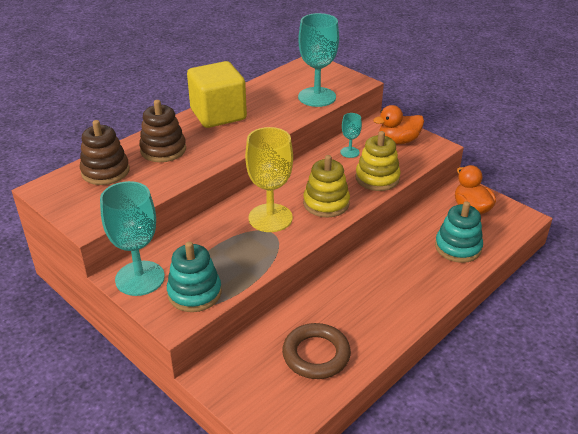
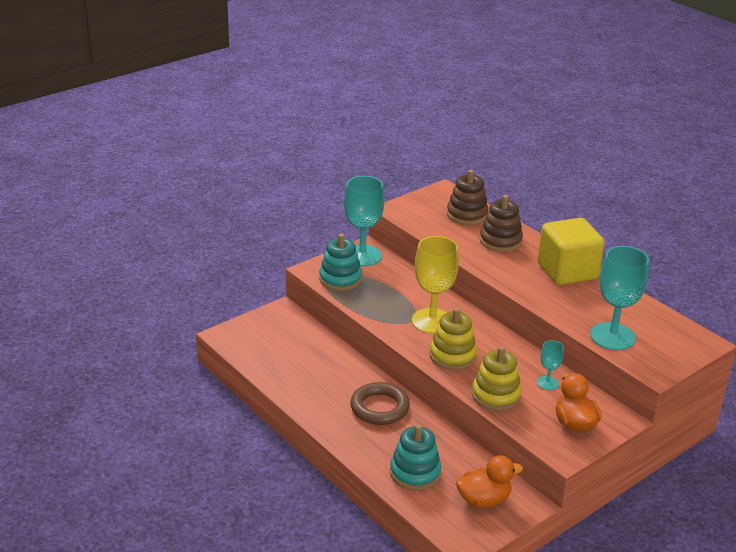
camera: 95 degrees right, 5 degrees down
brown ring [282,323,351,379] -> brown ring moved to [350,382,410,425]

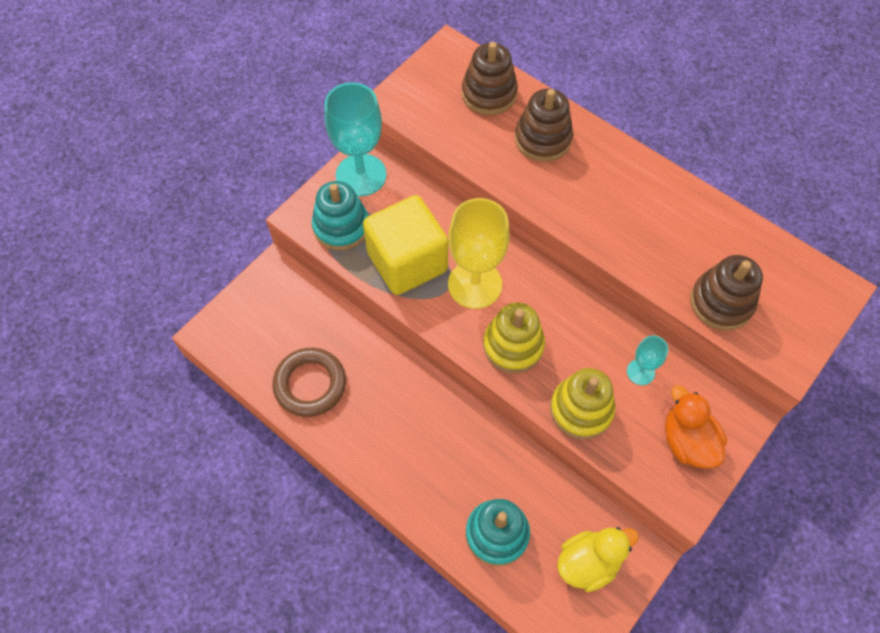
camera: 10 degrees left, 30 degrees up
brown ring [350,382,410,425] -> brown ring moved to [272,348,346,417]
orange duck [456,455,523,508] -> yellow duck [557,527,639,592]
yellow cube [538,218,605,285] -> yellow cube moved to [363,195,448,295]
turquoise goblet [590,246,649,350] -> brown stacking toy [690,255,763,330]

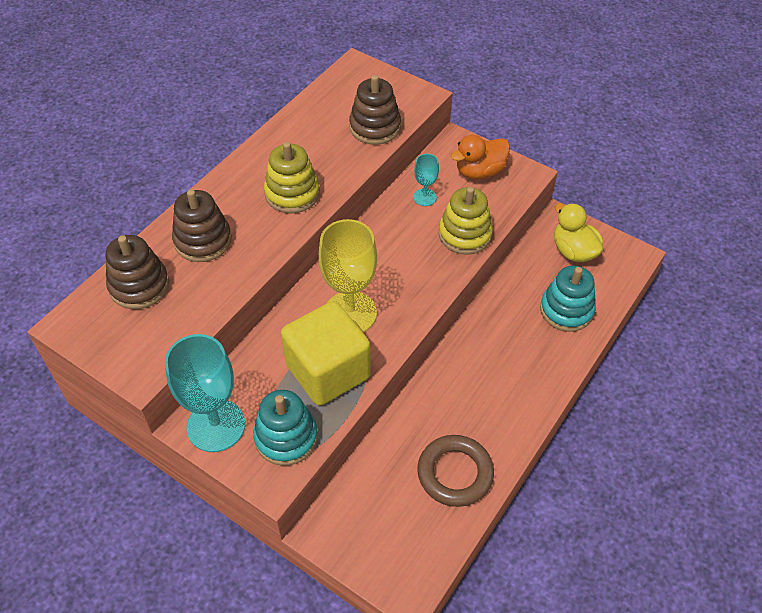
camera: 95 degrees left, 10 degrees down
yellow stacking toy [483,302,545,373] -> yellow stacking toy moved to [264,142,320,213]

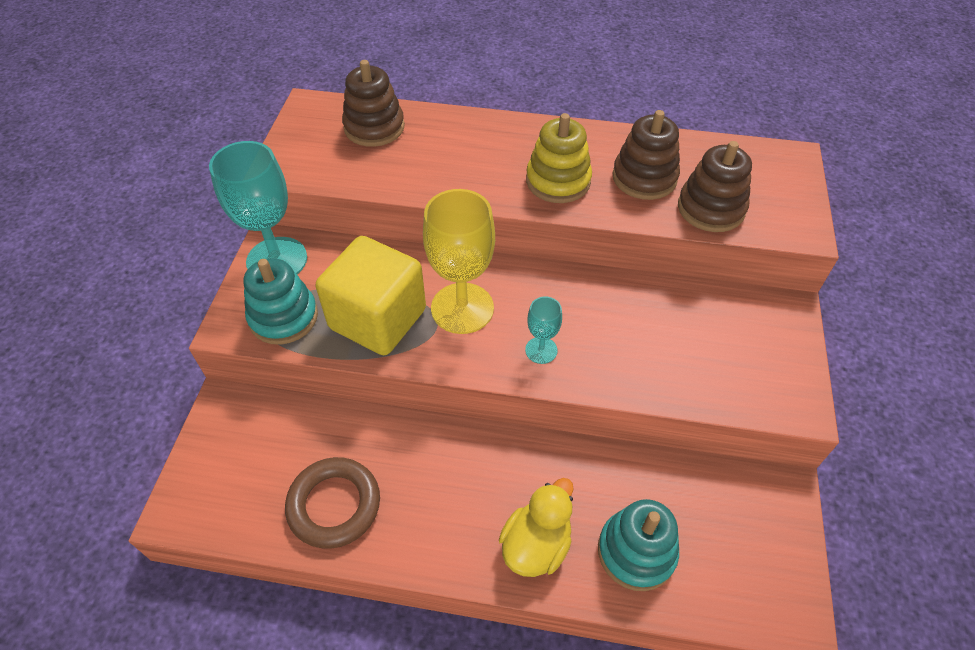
camera: 65 degrees right, 0 degrees up
brown stacking toy [172,189,232,262] -> brown stacking toy moved to [613,110,680,200]
turquoise goblet [413,154,439,206] -> turquoise goblet moved to [525,296,562,364]
yellow stacking toy [439,187,493,255] -> none
orange duck [451,135,510,180] -> none
yellow duck [554,203,603,262] -> yellow duck moved to [499,478,574,577]

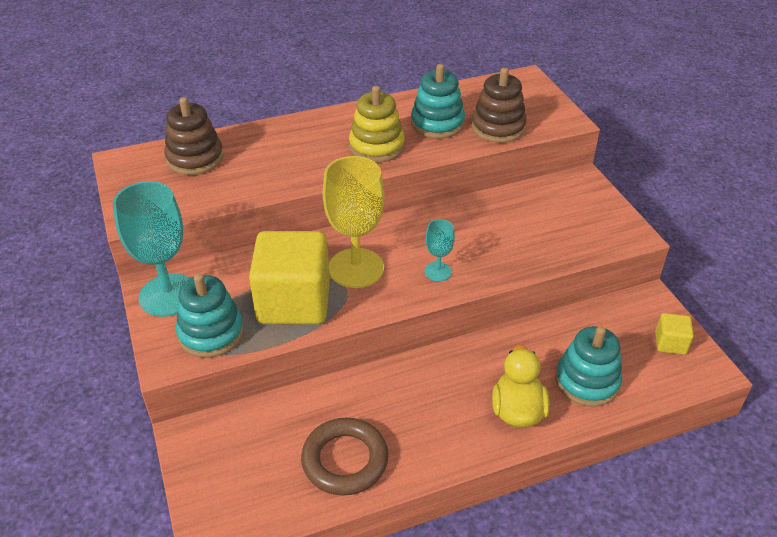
camera: 30 degrees left, 10 degrees down
brown stacking toy [613,110,680,200] -> turquoise stacking toy [411,64,465,139]
none -> yellow cube [655,313,694,355]

